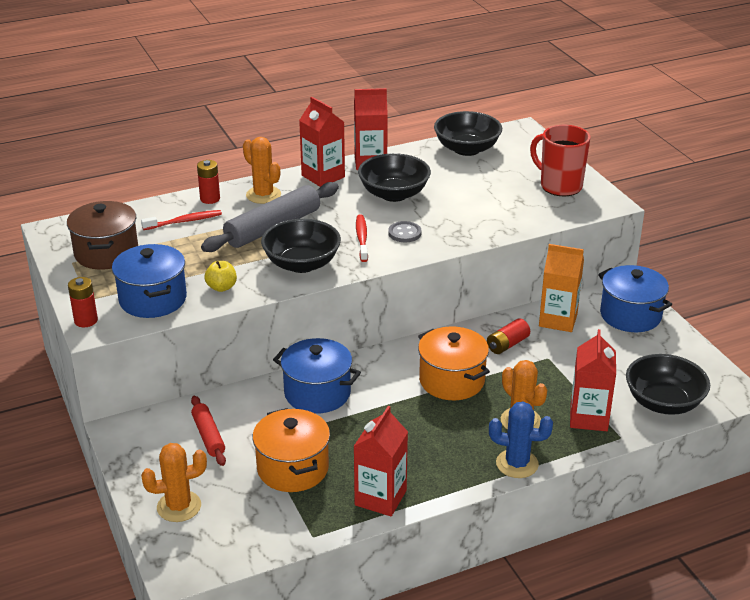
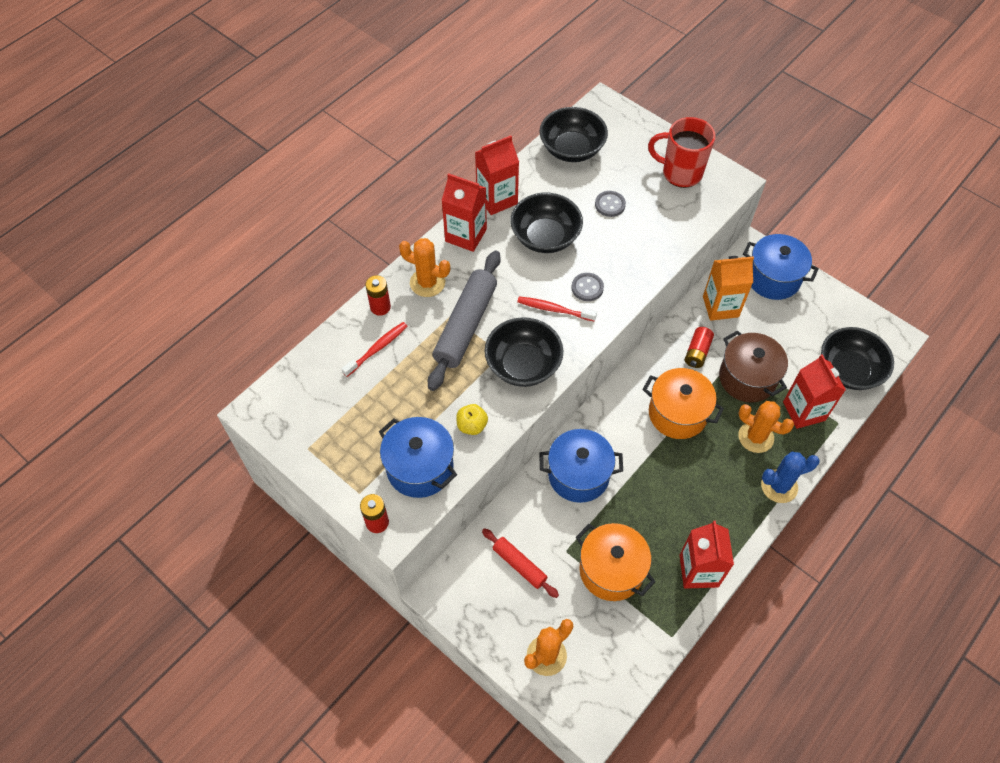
camera: 25 degrees left, 25 degrees up
brown pot [67,201,138,270] -> brown pot moved to [719,330,788,402]
red toothbrush [356,215,368,262] -> red toothbrush turned 45 degrees counterclockwise [517,296,597,322]
none -> grey button [595,191,626,217]

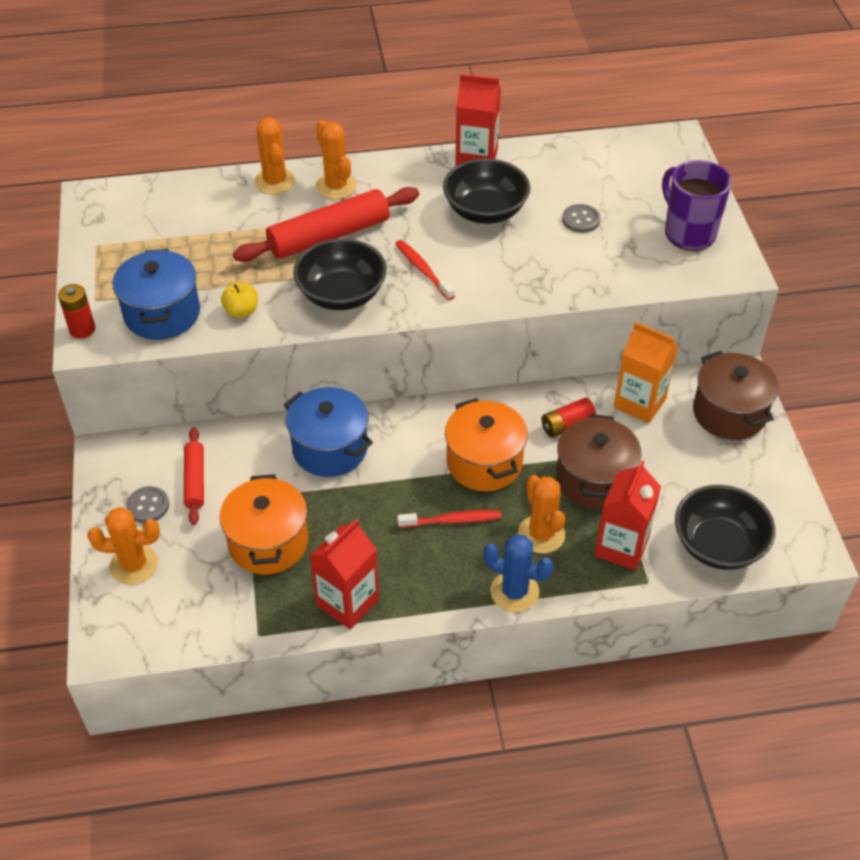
camera: 40 degrees right, 10 degrees down
red toothbrush [342,322,407,377] -> red toothbrush moved to [397,510,501,528]
red battery [365,275,391,316] -> orange cactus [254,117,296,194]
grey rolling pin [428,251,501,391] -> red rolling pin [233,187,419,262]
red carton [442,173,487,252] -> none
black bowl [540,107,608,162] -> none
grey button [571,273,604,301] -> grey button moved to [126,486,169,523]
red mug [648,117,716,188] -> purple mug [662,160,732,251]
blue pot [743,234,819,300] -> brown pot [693,351,779,440]

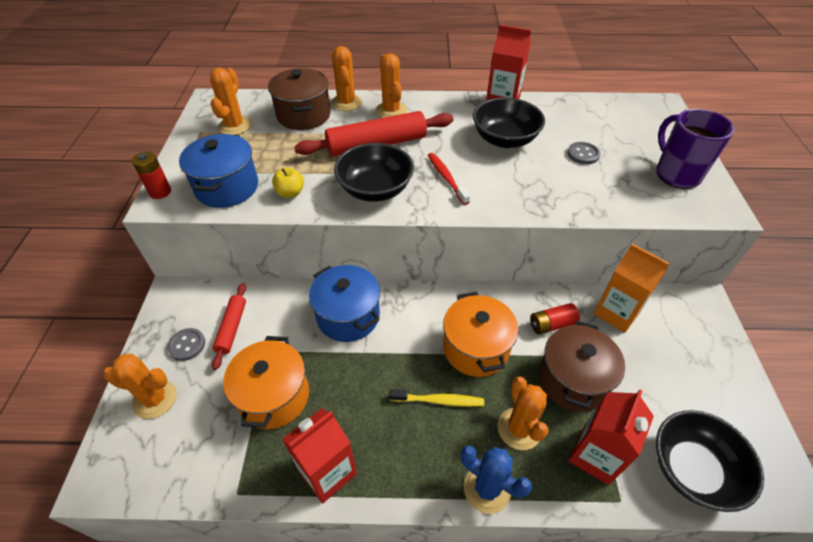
camera: 10 degrees right, 0 degrees up
red toothbrush [397,510,501,528] -> yellow toothbrush [389,389,484,407]
brown pot [693,351,779,440] -> brown pot moved to [268,68,331,130]
none -> orange cactus [210,68,251,135]

